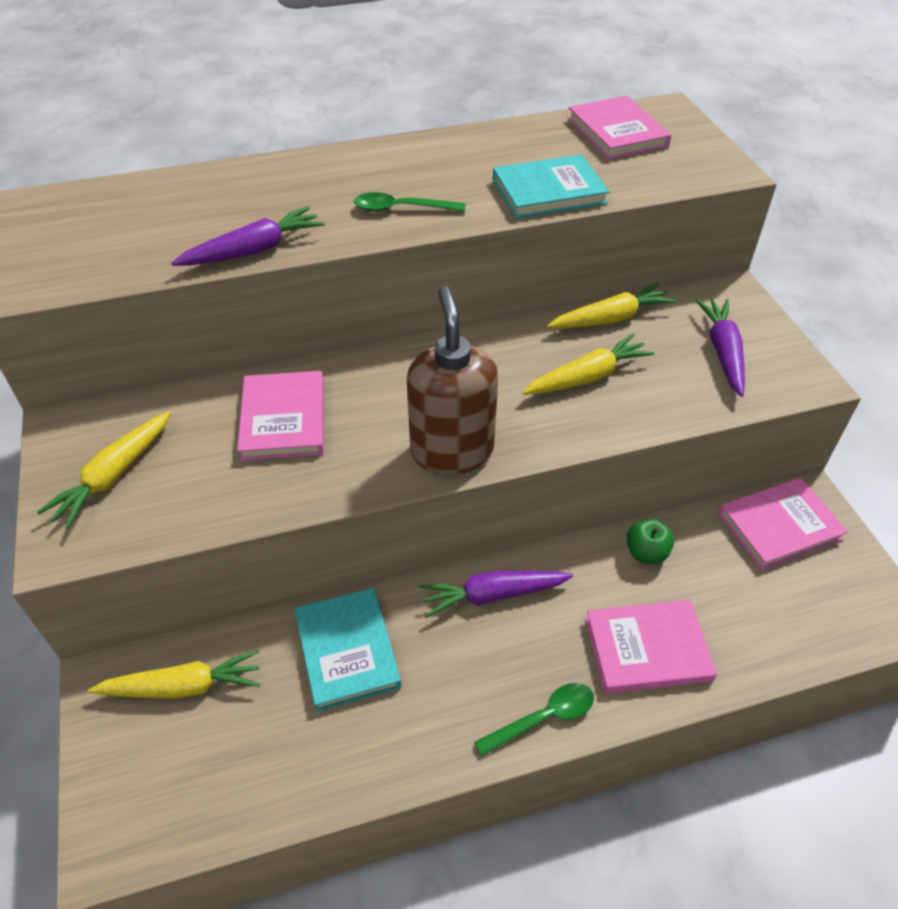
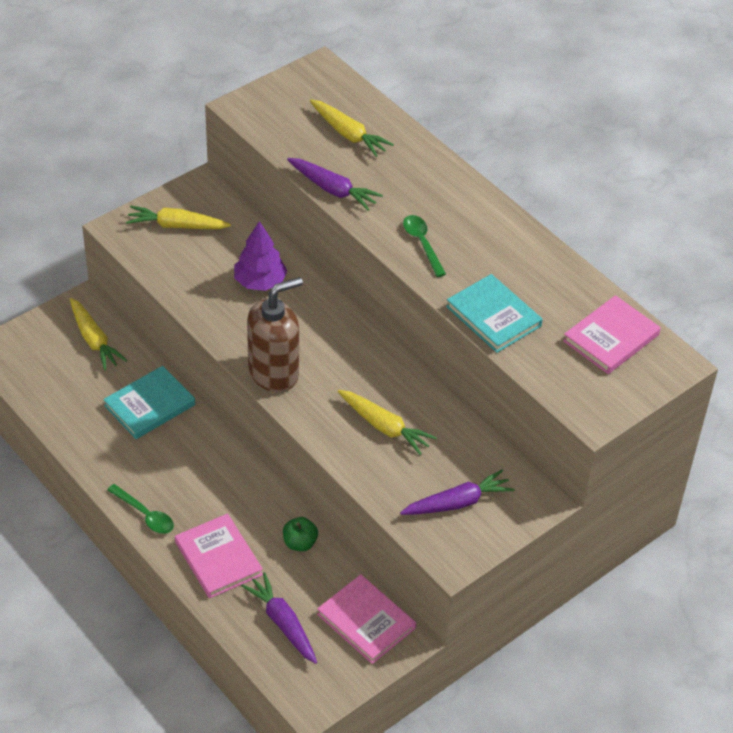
camera: 65 degrees right, 0 degrees up
pink book [237,371,324,461] -> purple tree [234,221,287,291]
purple carrot [419,571,573,618] -> purple carrot moved to [241,572,317,664]
yellow carrot [547,283,676,329] -> yellow carrot moved to [310,99,394,157]

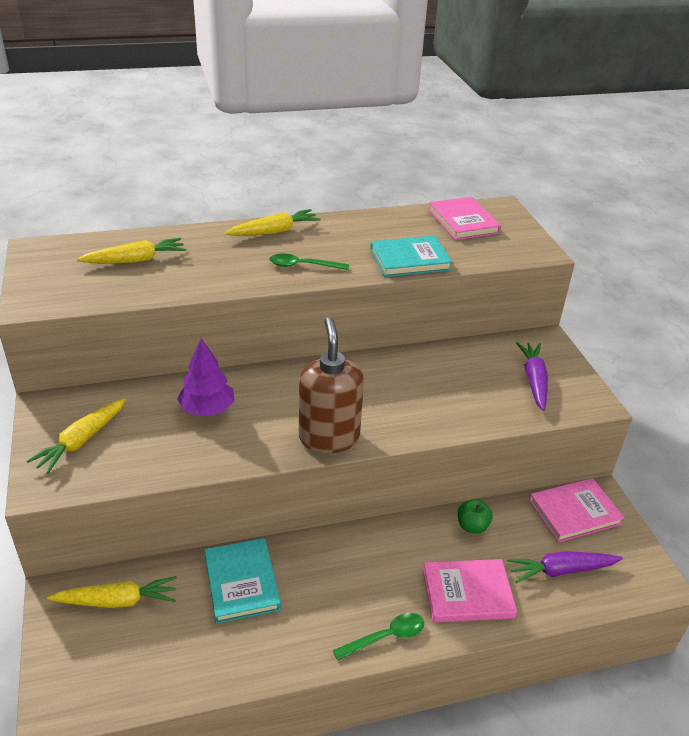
camera: 65 degrees left, 10 degrees down
purple carrot [287,158,383,211] -> none
yellow carrot [338,390,437,455] -> yellow carrot moved to [225,209,321,236]

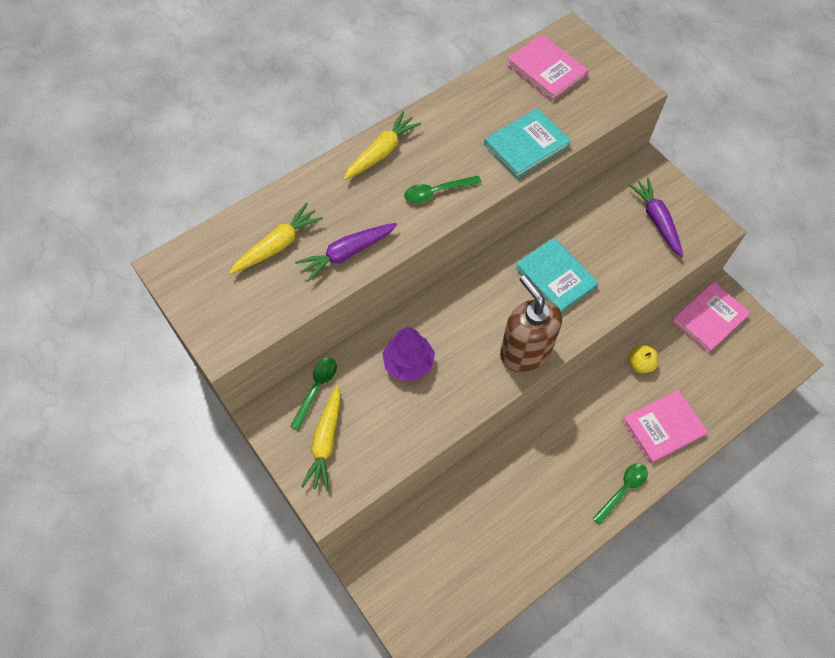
camera: 20 degrees left, 25 degrees up
yellow carrot [47,576,177,608] -> none
turquoise book [204,538,281,624] -> turquoise book moved to [515,238,598,313]
green apple [457,499,493,534] -> yellow apple [628,344,658,373]
purple carrot [507,551,623,583] -> purple carrot moved to [295,223,397,282]
none -> green spoon [290,358,337,430]

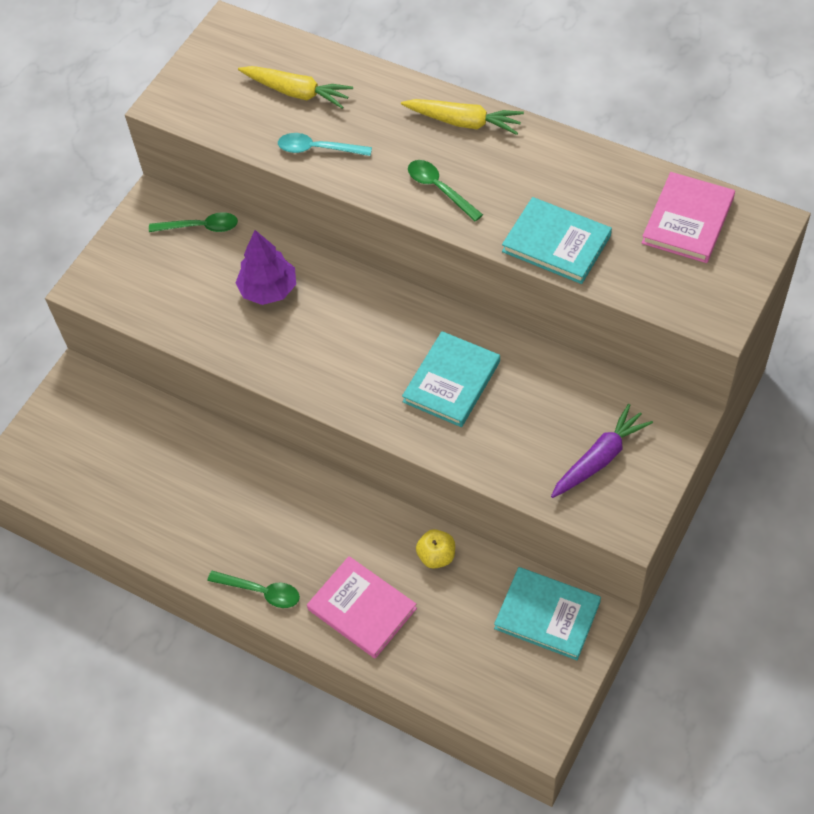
camera: 70 degrees right, 5 degrees down
purple carrot [295,223,397,282] -> turquoise spoon [278,133,372,156]
yellow carrot [301,385,341,491] -> none
brown soap dispenser [500,275,562,373] -> none
pink book [672,282,751,353] -> turquoise book [494,567,601,660]

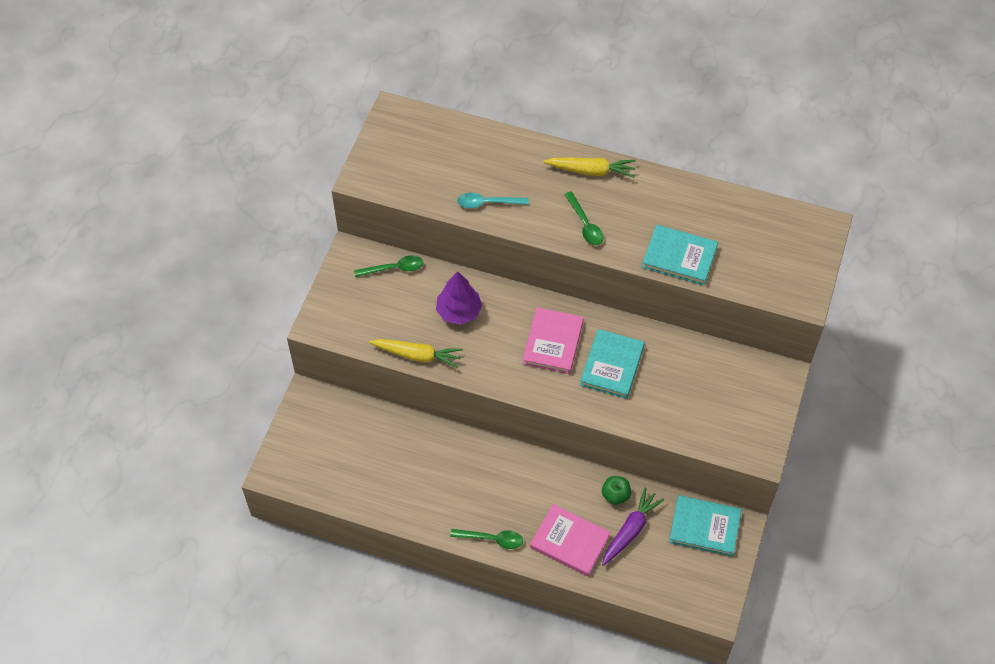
camera: 15 degrees left, 0 degrees up
yellow carrot [238,66,353,109] -> yellow carrot moved to [369,339,463,368]
green spoon [408,160,483,222] -> green spoon turned 150 degrees counterclockwise [564,191,604,245]
yellow apple [416,529,455,569] -> green apple [602,476,631,505]
purple carrot [551,404,653,498] -> purple carrot moved to [602,488,664,566]
pink book [642,172,735,263] -> pink book moved to [522,307,584,374]

